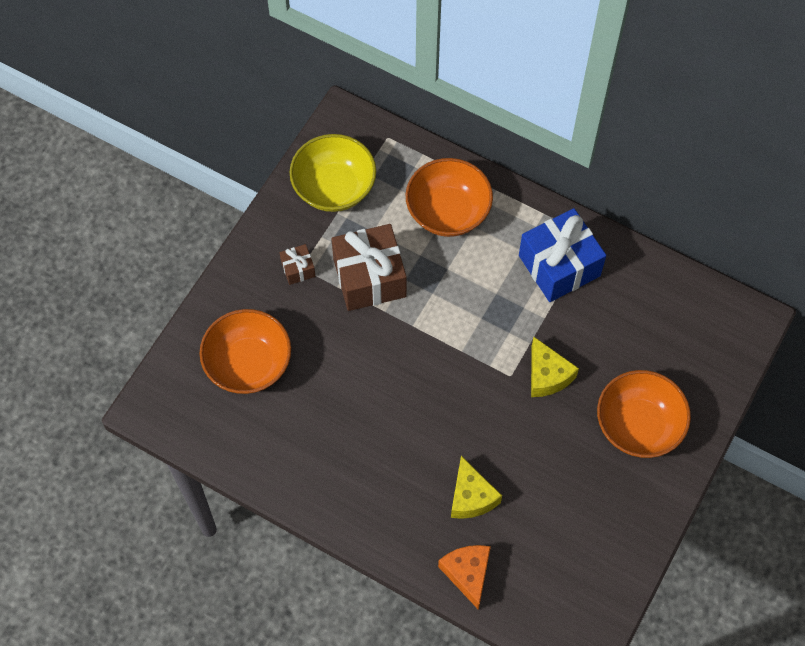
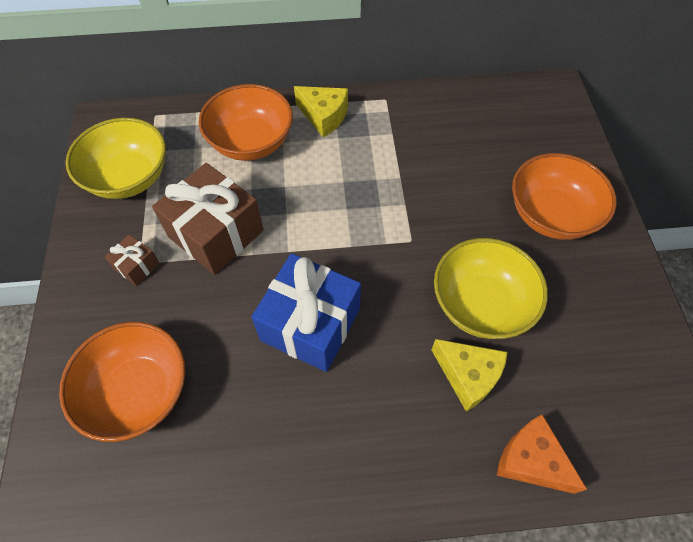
camera: 35 degrees left, 5 degrees down
blue gift [519,208,606,302] -> blue gift moved to [252,253,361,372]
yellow cheese [531,337,579,397] -> yellow cheese moved to [294,86,348,137]
none -> yellow bowl [434,238,548,339]

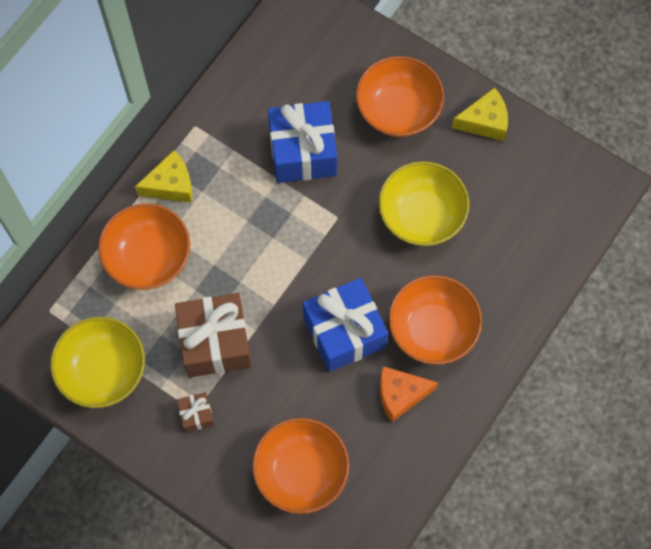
camera: 50 degrees left, 10 degrees up
yellow cheese [431,339,508,412] -> yellow cheese moved to [452,88,508,141]
orange cheese [497,414,587,494] -> orange cheese moved to [380,366,438,423]
none -> blue gift [268,101,337,183]
none -> orange bowl [389,275,482,365]

